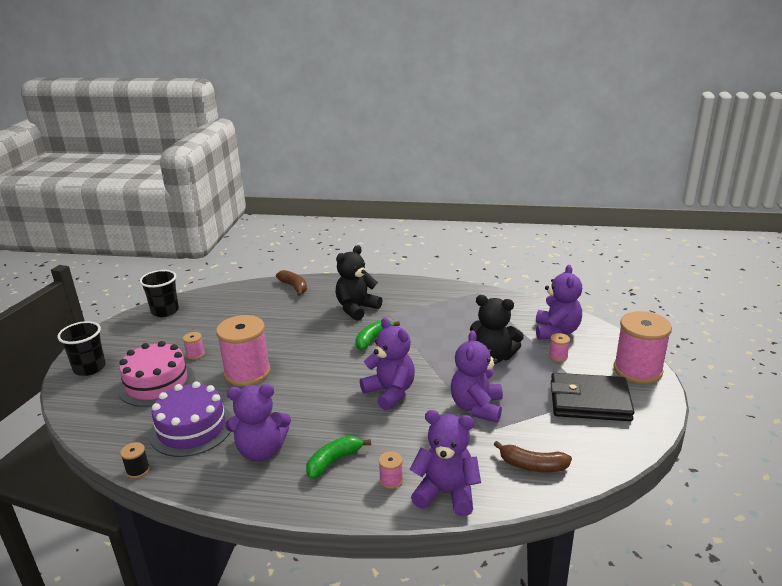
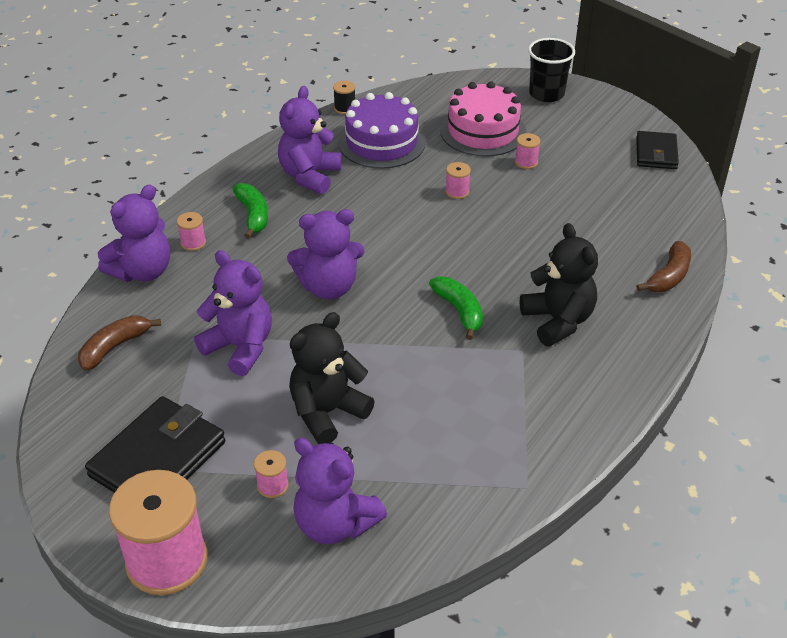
camera: 115 degrees right, 15 degrees up
black cup [140,270,179,317] -> black wallet [636,131,679,169]
pink spool [216,315,271,386] -> pink spool [445,162,471,199], size x0.41
brown banana [276,270,307,296] -> brown banana turned 45 degrees counterclockwise [636,241,691,292]

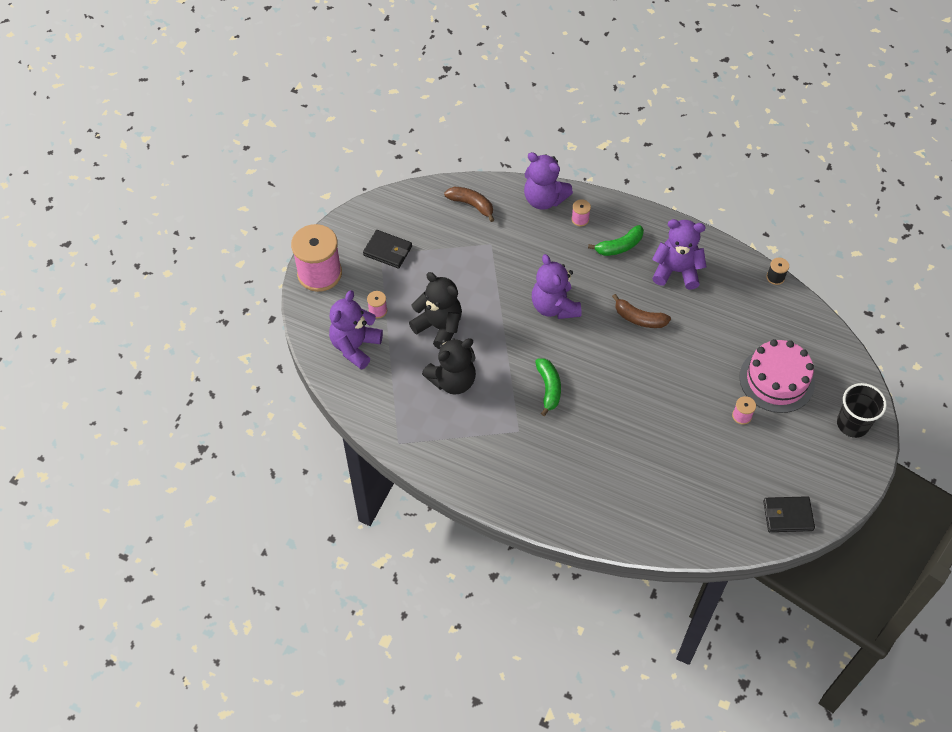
camera: 80 degrees right, 15 degrees up
black wallet [85,396,225,493] -> black wallet [363,230,412,269], size x0.61
purple teddy bear [194,250,272,376] -> none
purple cake [338,92,426,169] -> none
green banana [429,277,483,340] -> green banana turned 60 degrees counterclockwise [535,358,561,416]
pink spool [445,162,471,199] -> none
black teddy bear [520,223,598,347] -> black teddy bear moved to [422,338,476,395]
brown banana [636,241,691,292] -> brown banana moved to [612,294,671,328]

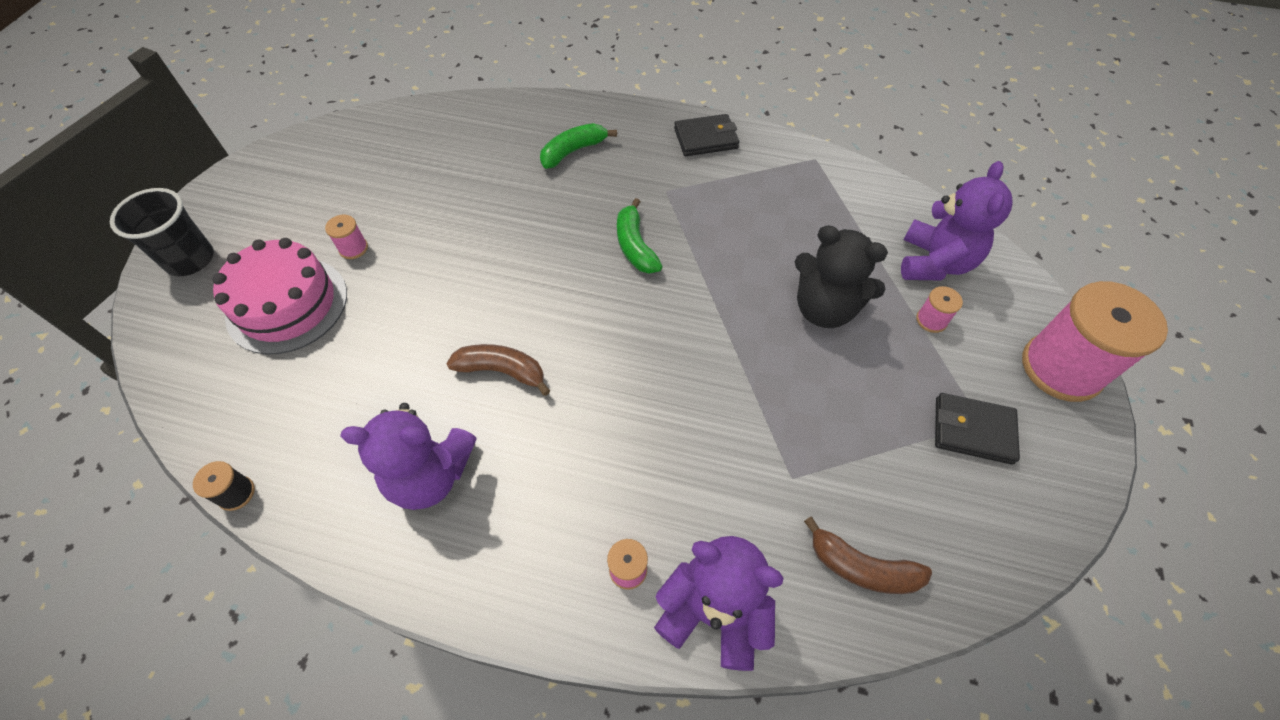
camera: 170 degrees right, 0 degrees up
black teddy bear [422,338,476,395] -> none
purple teddy bear [532,254,582,319] -> none
green banana [588,225,644,256] -> green banana moved to [540,123,617,169]
black wallet [763,496,815,532] -> black wallet moved to [674,114,739,156]

